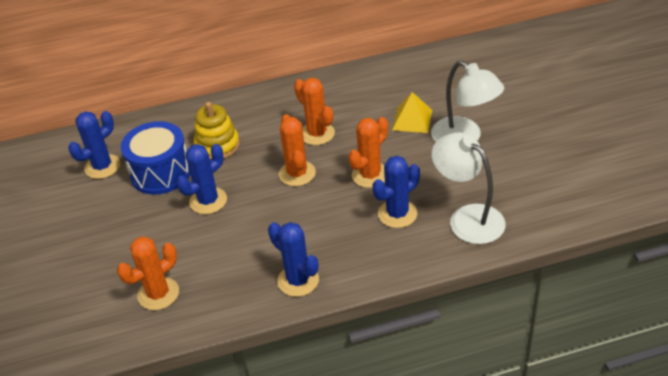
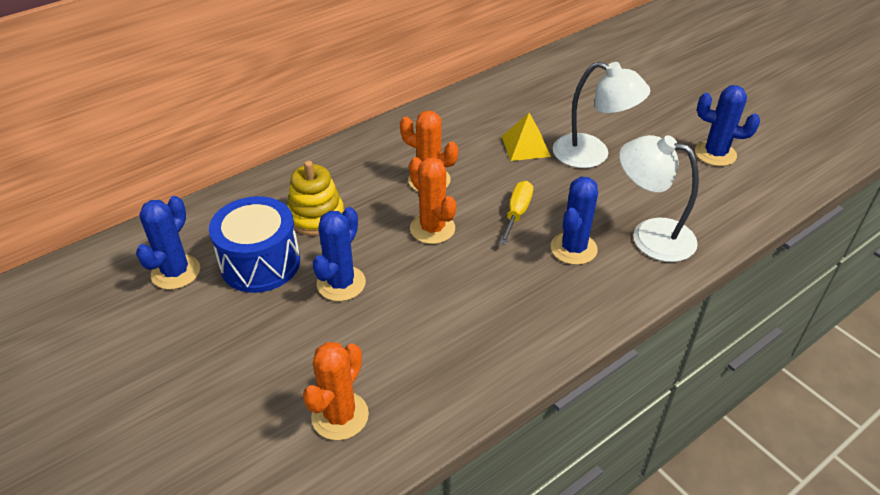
camera: 25 degrees left, 0 degrees up
blue cactus [268,222,319,297] -> blue cactus moved to [695,85,760,166]
orange cactus [348,117,388,188] -> yellow screwdriver [500,181,533,245]

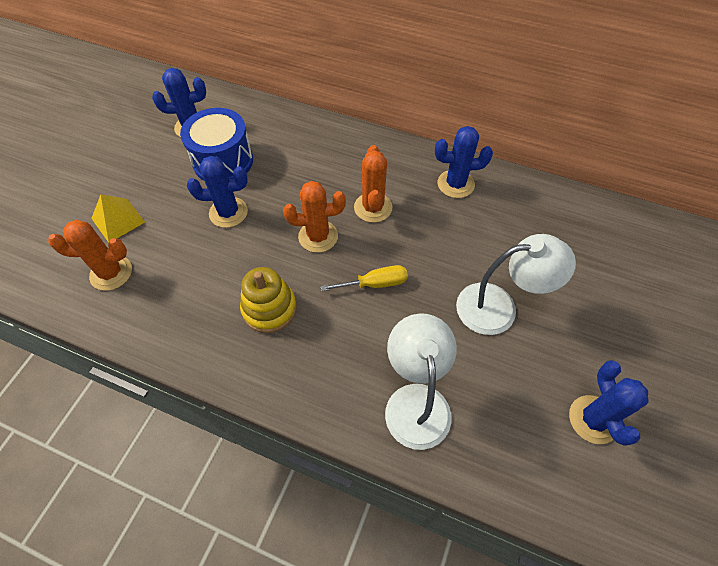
camera: 60 degrees right, 15 degrees up
yellow stacking toy [287,161,344,236] -> yellow stacking toy moved to [240,267,297,333]
orange cactus [409,157,456,244] -> orange cactus turned 60 degrees clockwise [283,181,346,253]
yellow pyramid [501,113,551,161] -> yellow pyramid moved to [91,194,145,243]
blue cactus [551,177,598,265] -> blue cactus moved to [435,126,493,198]
white lamp [553,62,650,168] -> white lamp turned 90 degrees counterclockwise [456,234,576,335]

